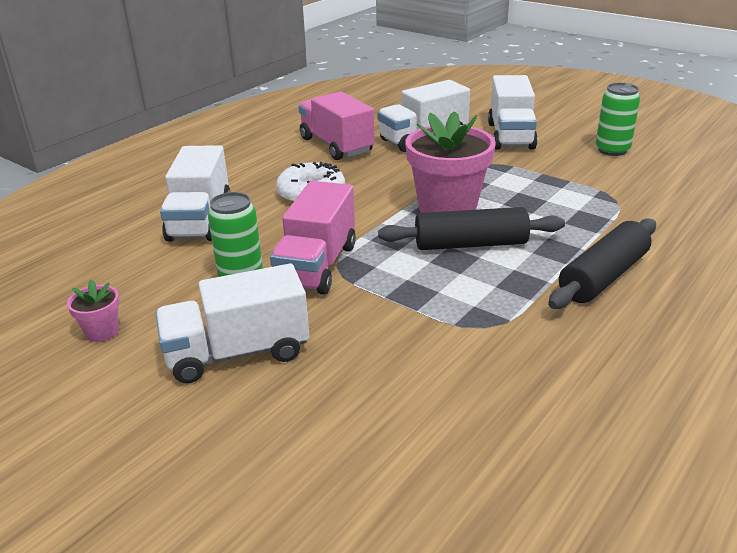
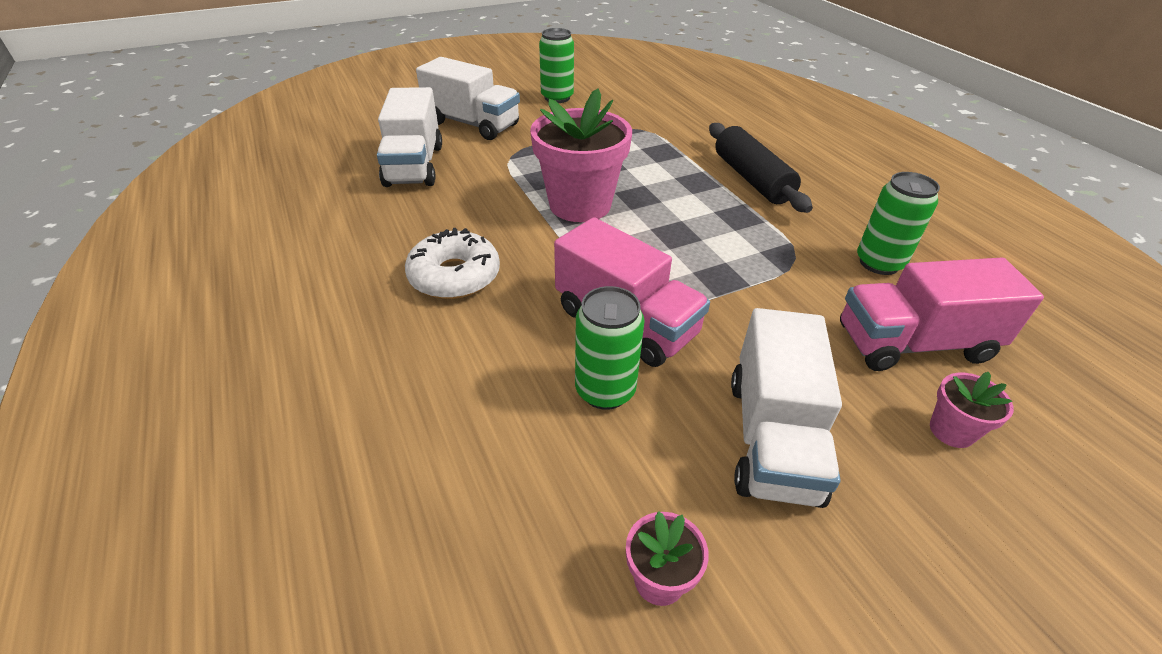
camera: 65 degrees left, 10 degrees up
white truck [160,145,231,242] -> none
pink truck [298,91,375,160] -> pink truck moved to [840,258,1044,371]
black rolling pin [378,207,565,250] -> none
none -> green can [857,172,940,275]
none -> pink flower pot [930,372,1014,448]

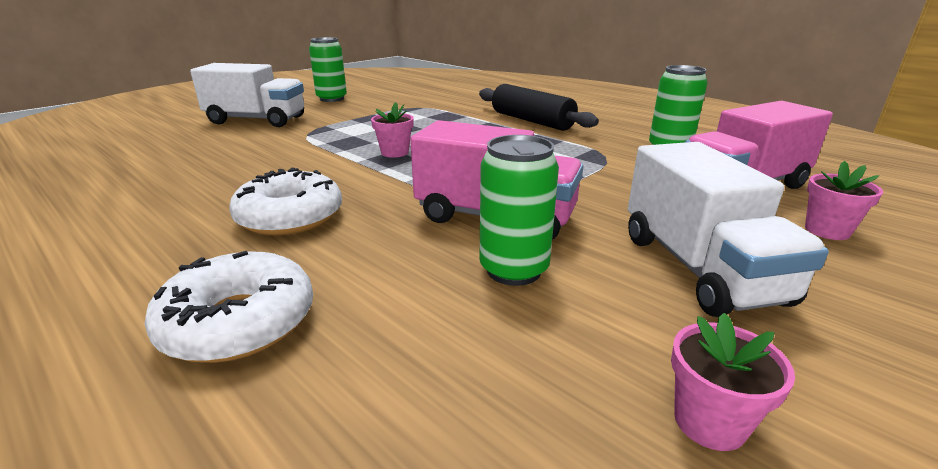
camera: 20 degrees left, 15 degrees down
white truck [377,87,442,187] -> none
pink flower pot [530,88,632,222] -> pink flower pot [371,102,414,158], size x0.45
none -> white donut [145,251,313,363]

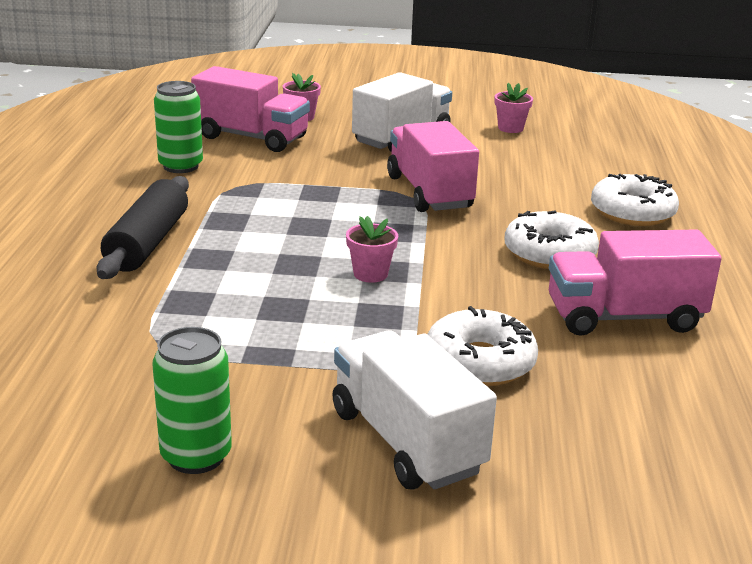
camera: 130 degrees left, 0 degrees up
green can [479,135,559,286] -> none
none -> white donut [427,306,538,386]
none -> pink truck [549,229,722,336]

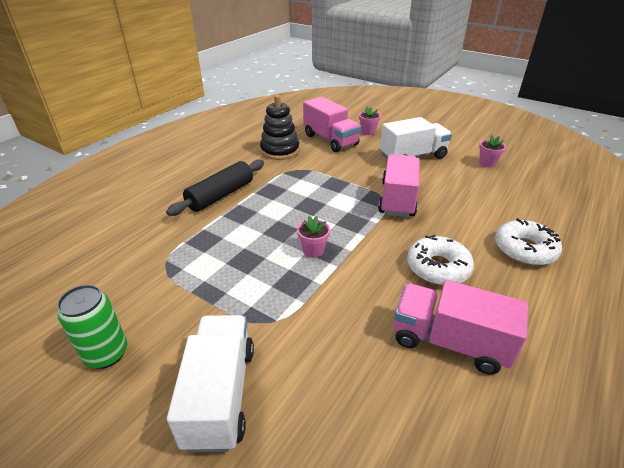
camera: 30 degrees right, 10 degrees up
green can [154,81,203,173] -> black stacking toy [260,95,299,160]
white donut [427,306,538,386] -> none

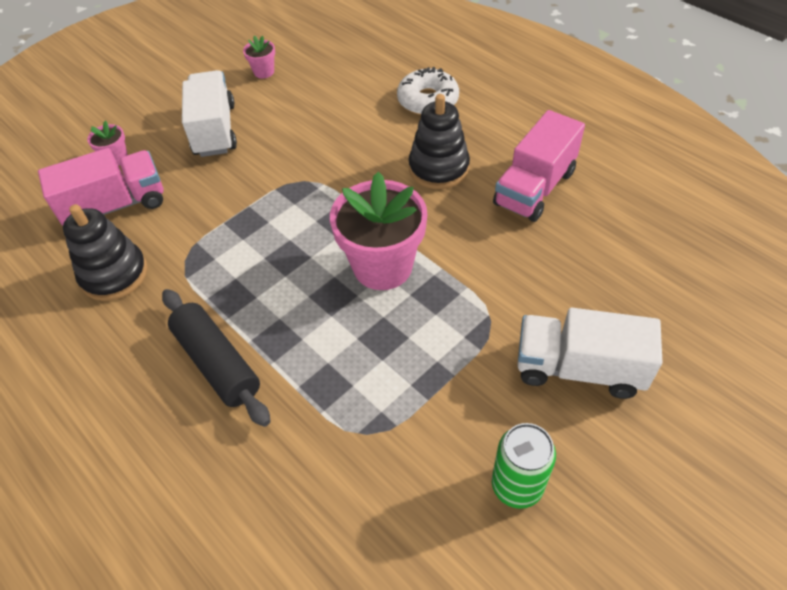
camera: 75 degrees left, 15 degrees up
pink flower pot [297,216,330,258] -> pink flower pot [330,172,427,290], size x2.24
pink truck [378,154,420,217] -> none
white donut [407,235,474,285] -> black stacking toy [409,94,470,189]

